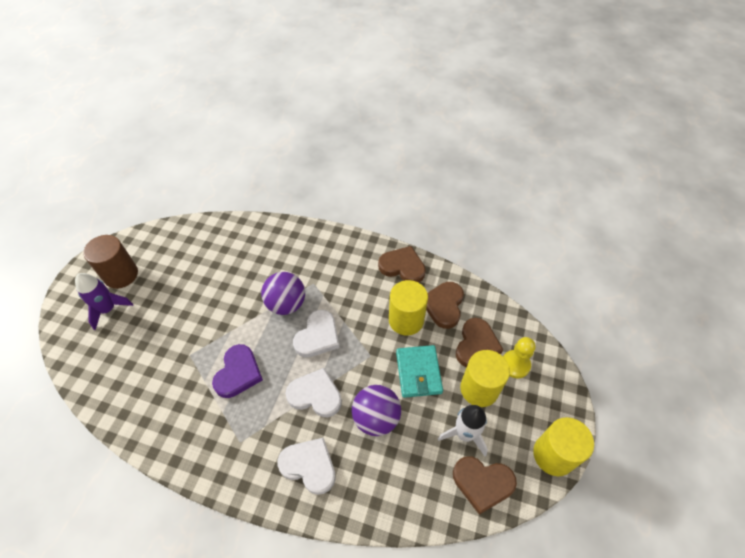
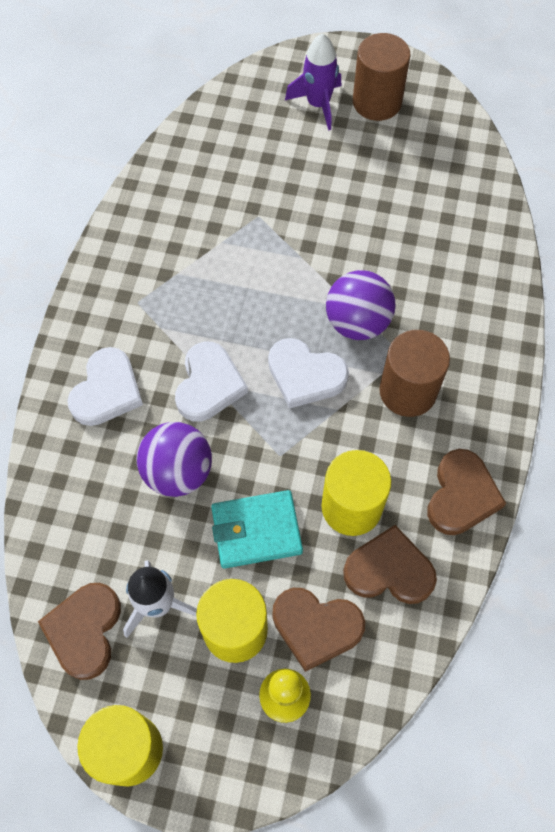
camera: 85 degrees right, 10 degrees up
purple heart [212,344,263,398] -> none
none -> brown cylinder [380,330,450,417]

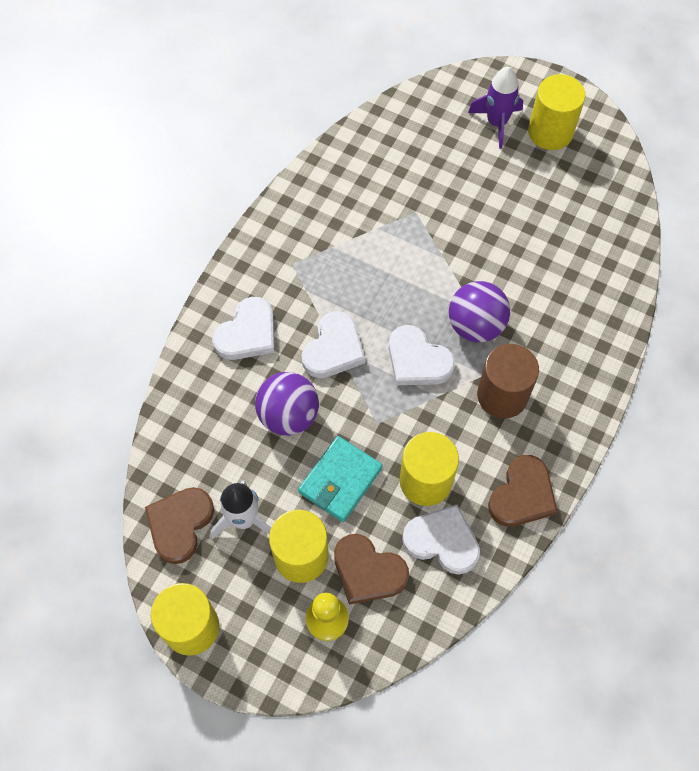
camera: 15 degrees right, 0 degrees up
turquoise wallet [211,490,303,569] -> turquoise wallet turned 60 degrees counterclockwise [298,436,383,522]
brown heart [343,525,437,604] -> white heart [402,505,480,575]
brown cylinder [353,33,411,121] -> yellow cylinder [528,74,586,150]

